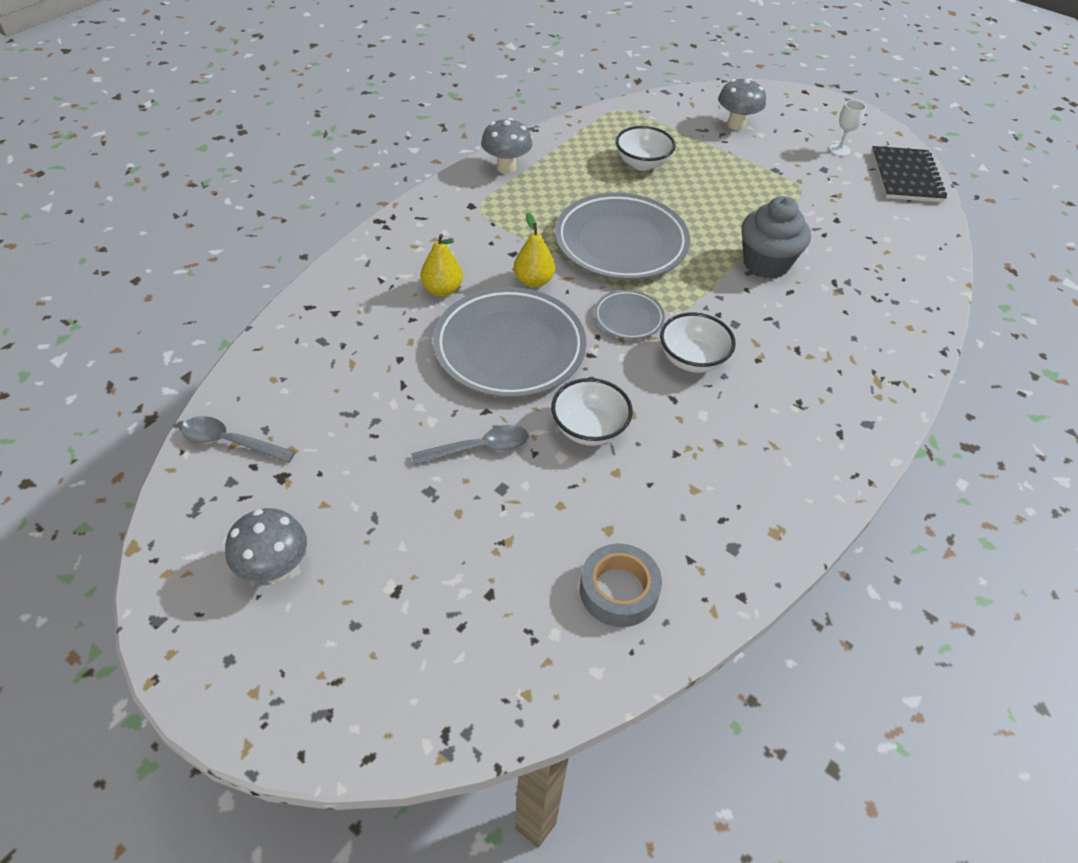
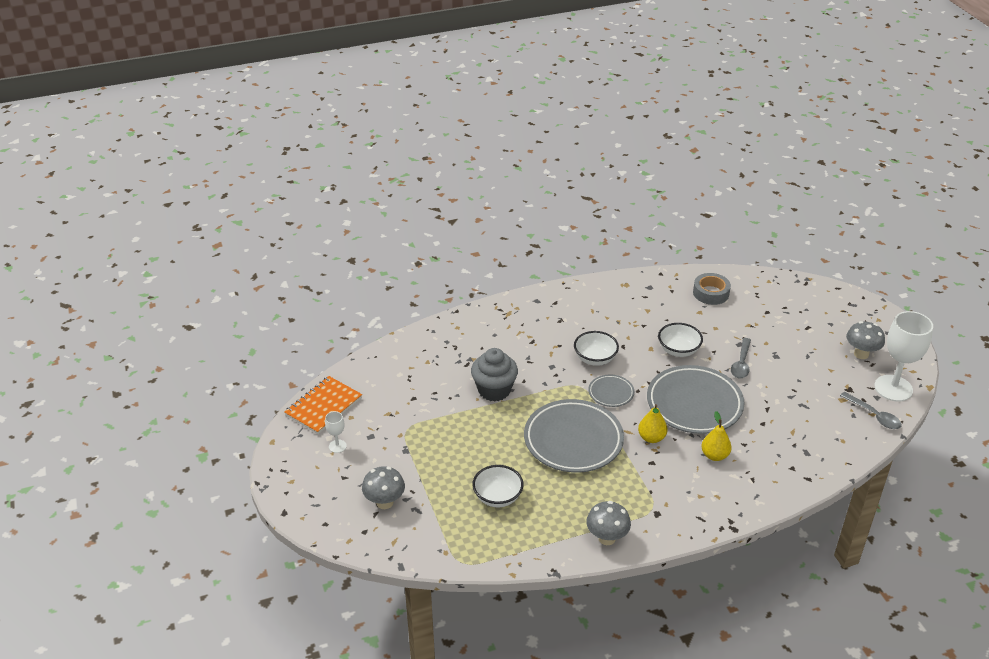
camera: 145 degrees left, 10 degrees down
grey spoon [411,425,529,465] -> grey spoon turned 90 degrees counterclockwise [731,338,751,378]
black notebook [871,146,947,202] -> orange notebook [284,376,362,434]
none -> white goblet [874,311,933,402]

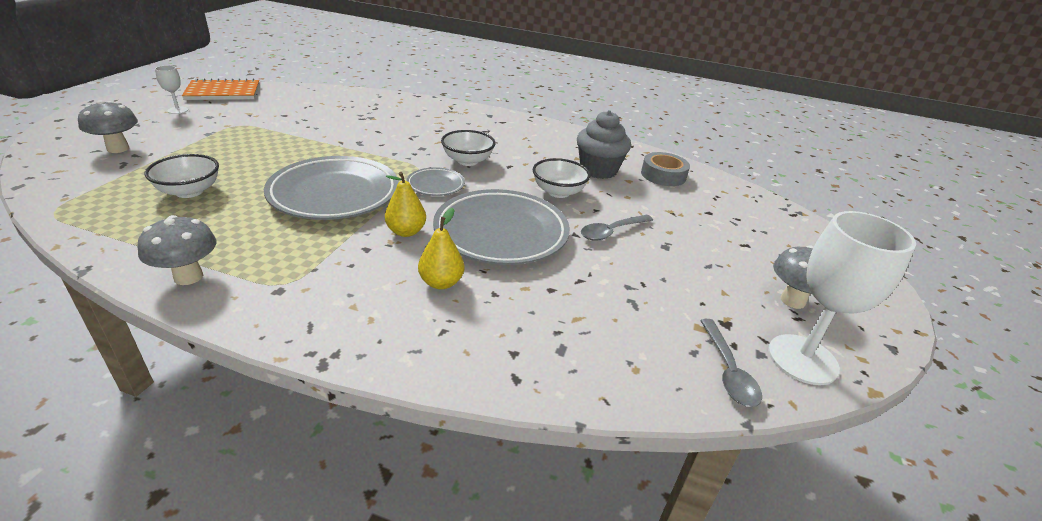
camera: 35 degrees right, 5 degrees down
grey cupcake [471,348,518,402] -> grey cupcake moved to [577,110,631,179]

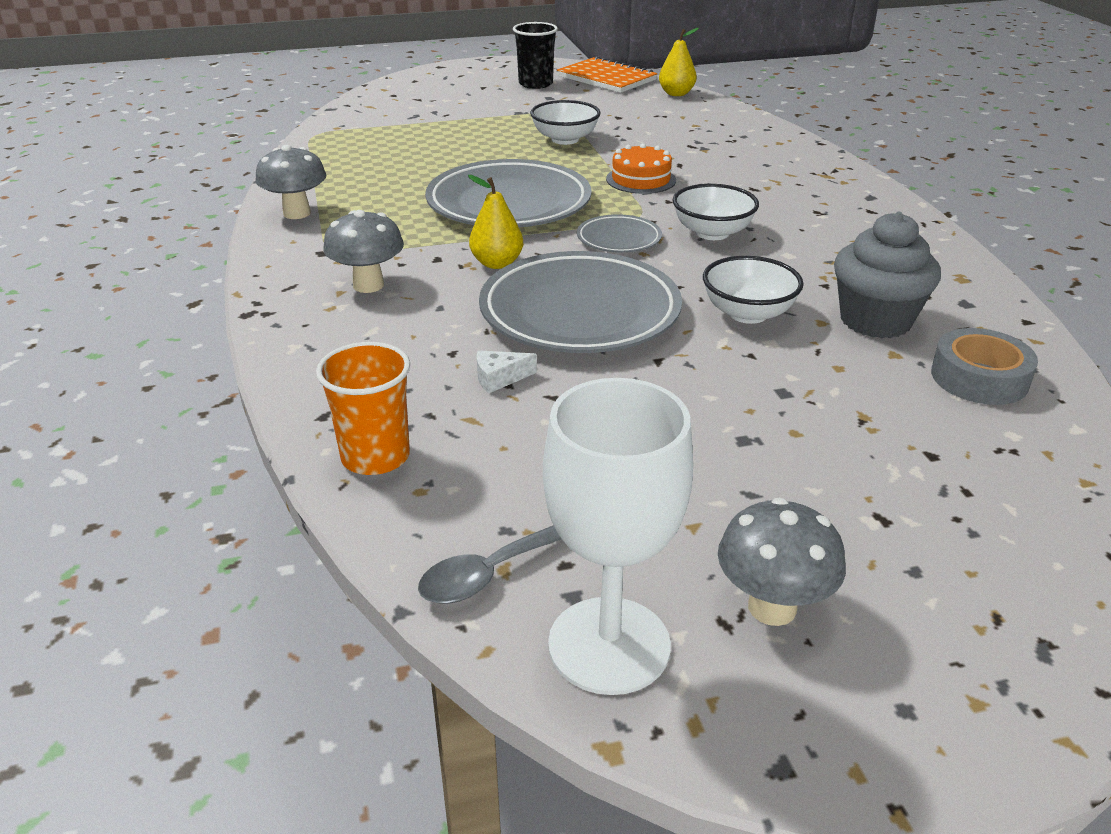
camera: 60 degrees right, 0 degrees up
grey mushroom [78,100,138,153] -> grey mushroom moved to [323,210,404,293]
white bowl [145,154,219,198] -> white bowl moved to [530,100,601,145]
white goblet [155,65,188,114] -> black cup [513,22,558,89]
yellow pear [418,208,464,289] -> yellow pear moved to [659,28,699,96]
grey spoon [581,214,653,241] -> none
none -> orange cup [316,342,410,475]
none -> white cheese [477,350,537,393]
none -> orange cake [606,143,676,194]

